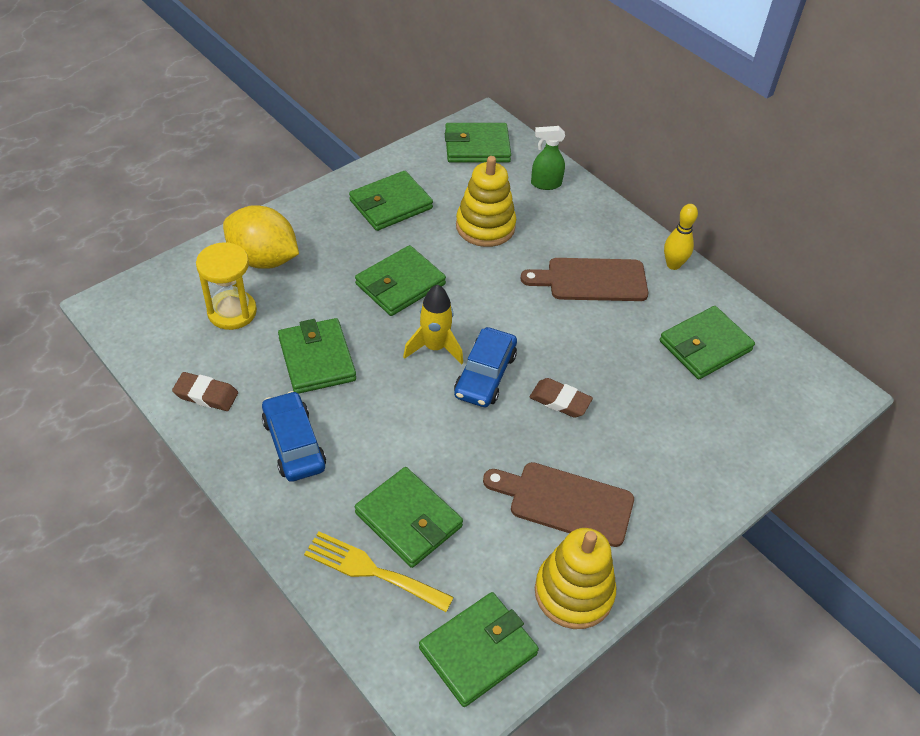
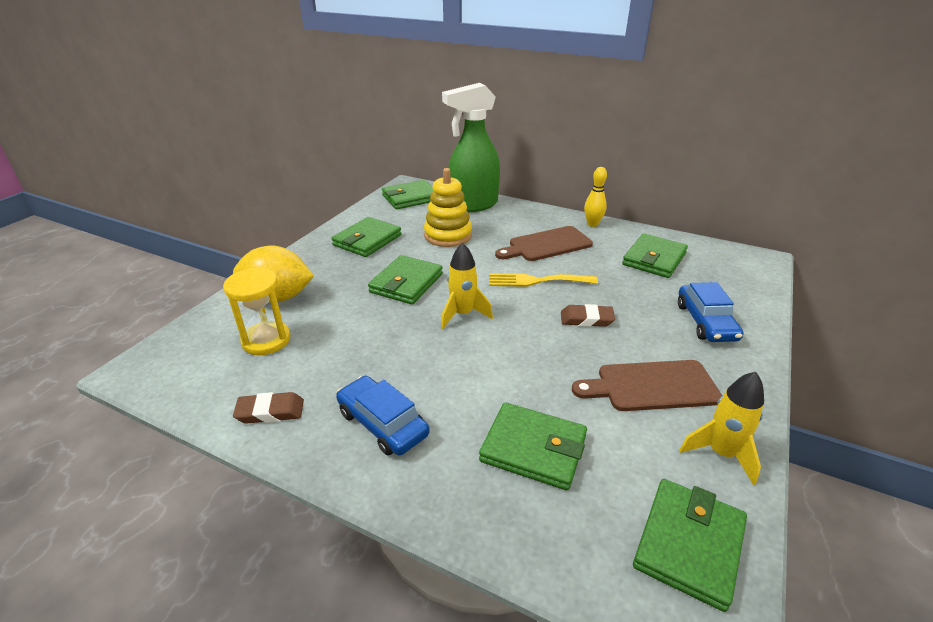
camera: 20 degrees left, 15 degrees down
green wallet [278,318,356,394] -> none
yellow fork [304,531,454,612] -> yellow fork moved to [489,274,598,287]
blue car [454,327,517,407] -> blue car moved to [678,282,743,342]
green spray bottle [531,126,565,190] -> green spray bottle [442,83,500,212], size x2.18
yellow stacking toy [535,528,616,629] -> yellow rocket [679,372,764,485]

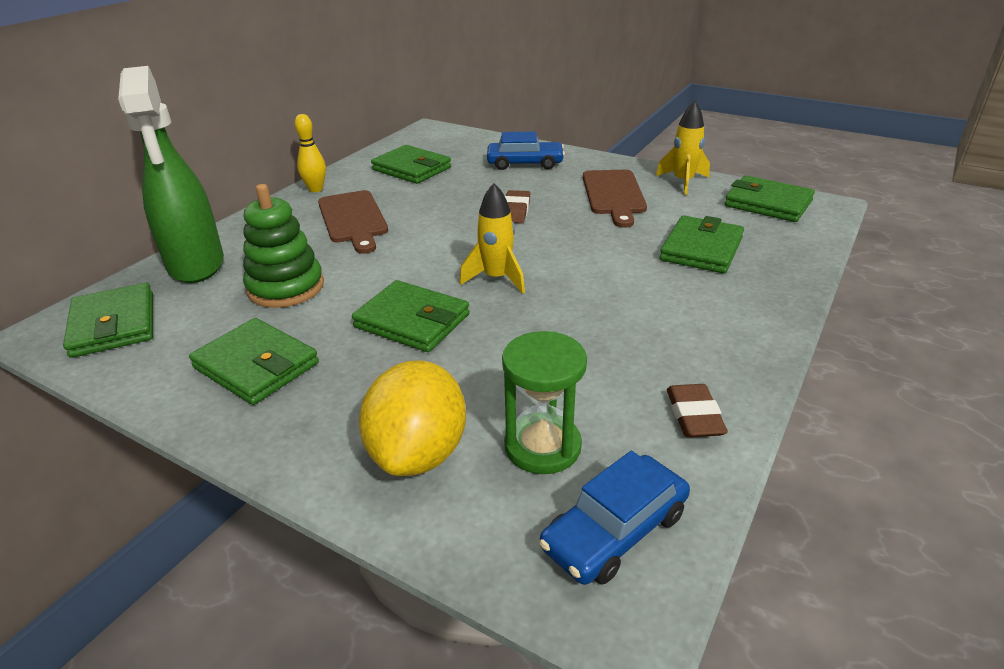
camera: 85 degrees left, 0 degrees up
yellow hourglass [223,268,291,355] -> green hourglass [502,331,587,474]
blue car [336,376,430,456] -> blue car moved to [539,451,690,585]
yellow stacking toy [424,168,472,247] -> green stacking toy [243,184,324,308]
yellow fork [489,274,598,287] -> none

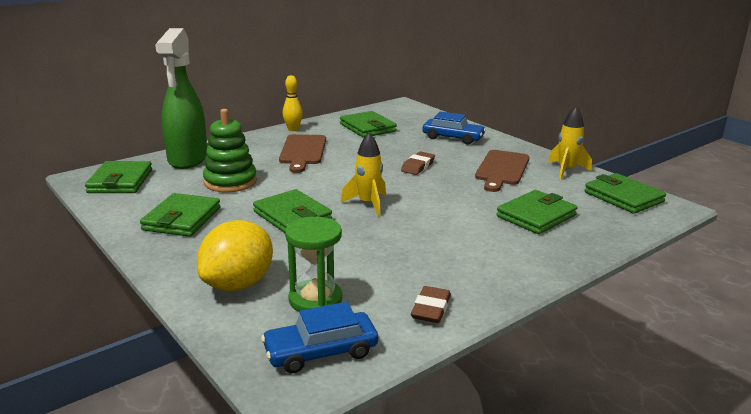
camera: 20 degrees right, 10 degrees down
green wallet [189,318,319,405] -> green wallet turned 45 degrees clockwise [140,193,221,237]

